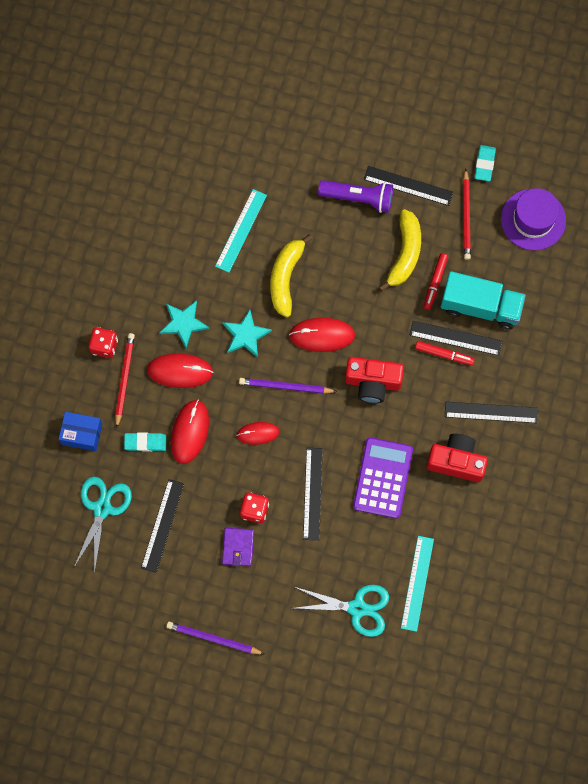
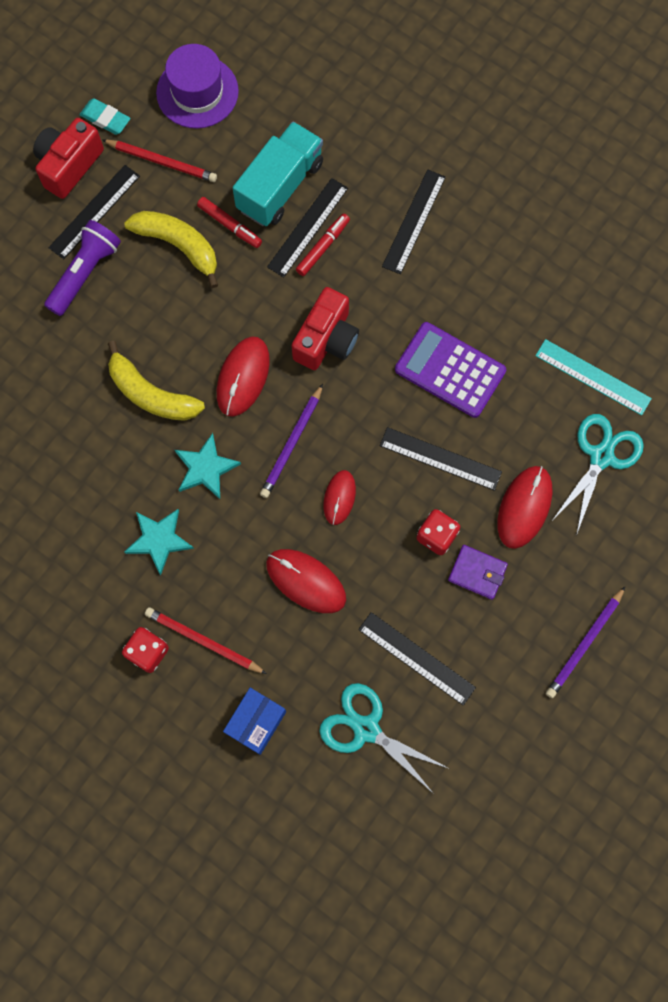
camera: 70 degrees left, 0 degrees up
turquoise eraser [124,432,166,452] -> none
red mouse [147,353,213,388] -> red mouse moved to [497,466,552,549]
turquoise ruler [215,189,267,273] -> none
red camera [427,434,488,482] -> red camera moved to [33,118,104,199]

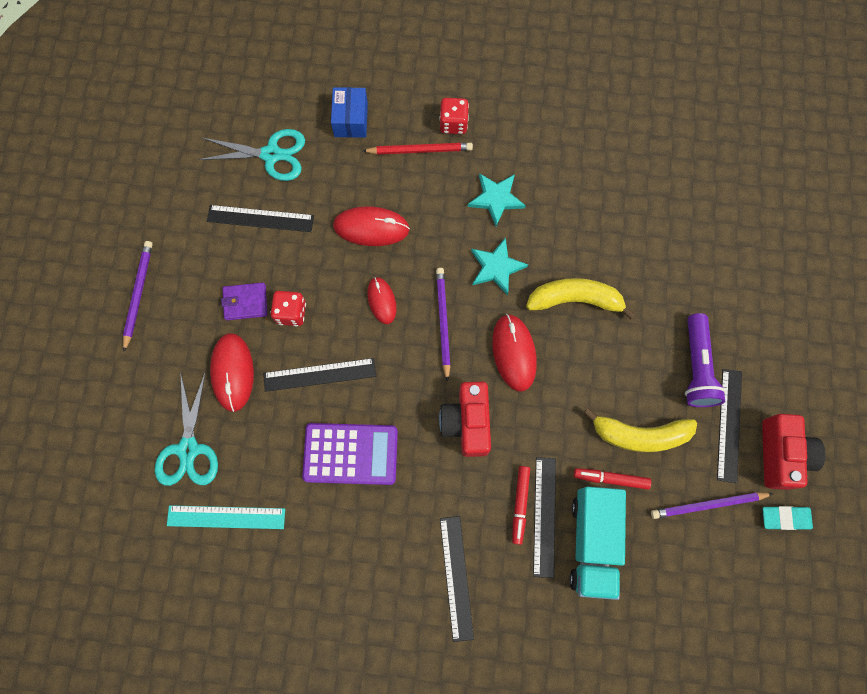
camera: 150 degrees right, 0 degrees up
red pencil [102,140,217,182] -> purple pencil [651,492,773,519]
purple hat [156,44,239,129] -> none

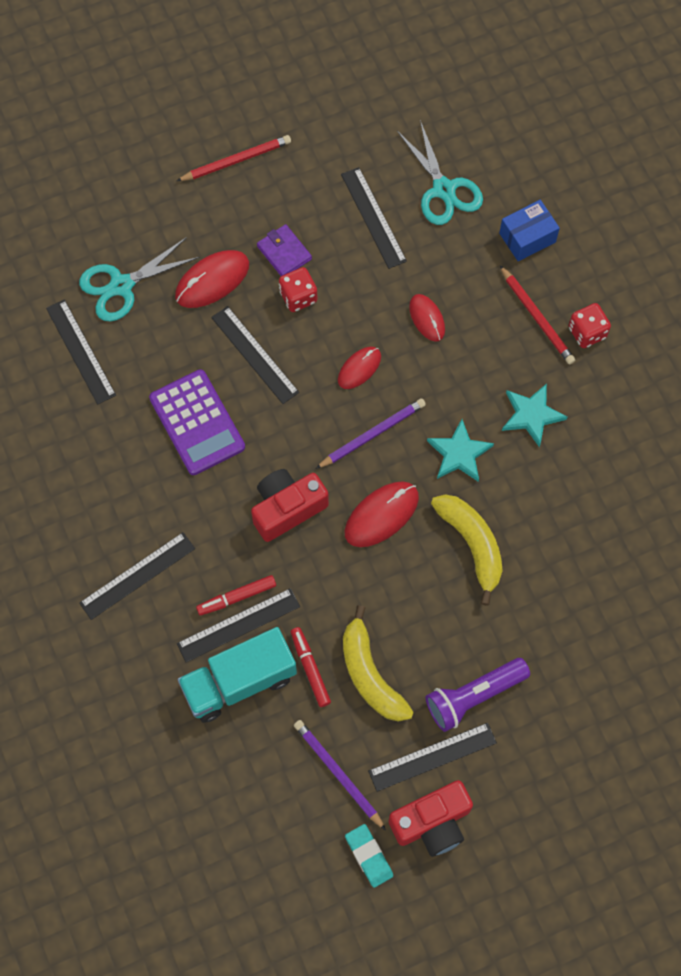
camera: 60 degrees right, 5 degrees down
purple pencil [123,241,153,352] -> red pencil [177,135,291,181]
turquoise ruler [167,505,285,529] -> black ruler [46,299,116,405]
red mouse [333,206,410,246] -> red mouse [409,294,445,342], size x0.64

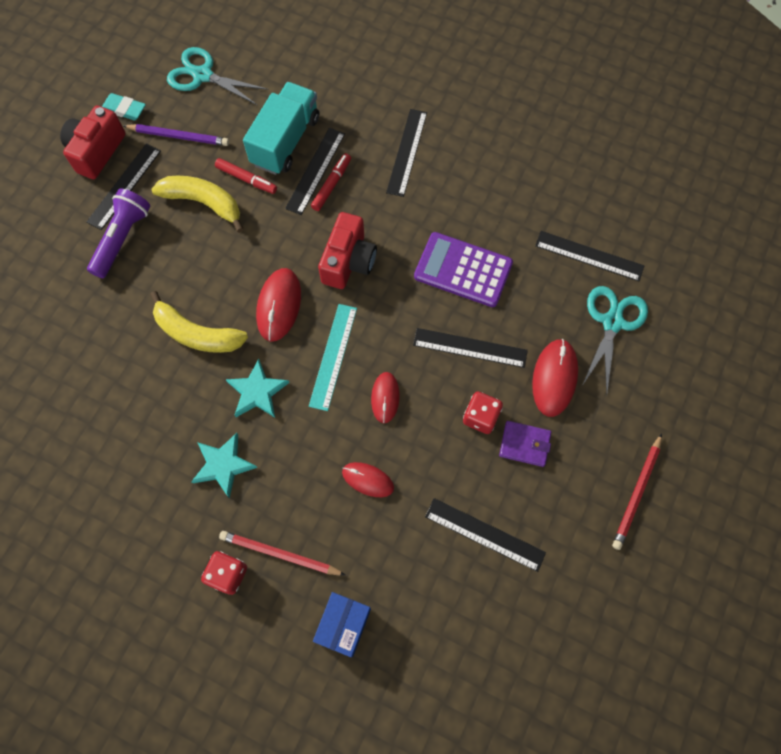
camera: 140 degrees right, 0 degrees up
purple pencil [315,398,426,469] -> turquoise ruler [309,304,357,411]
turquoise scissors [397,120,483,225] -> turquoise scissors moved to [167,47,269,106]

